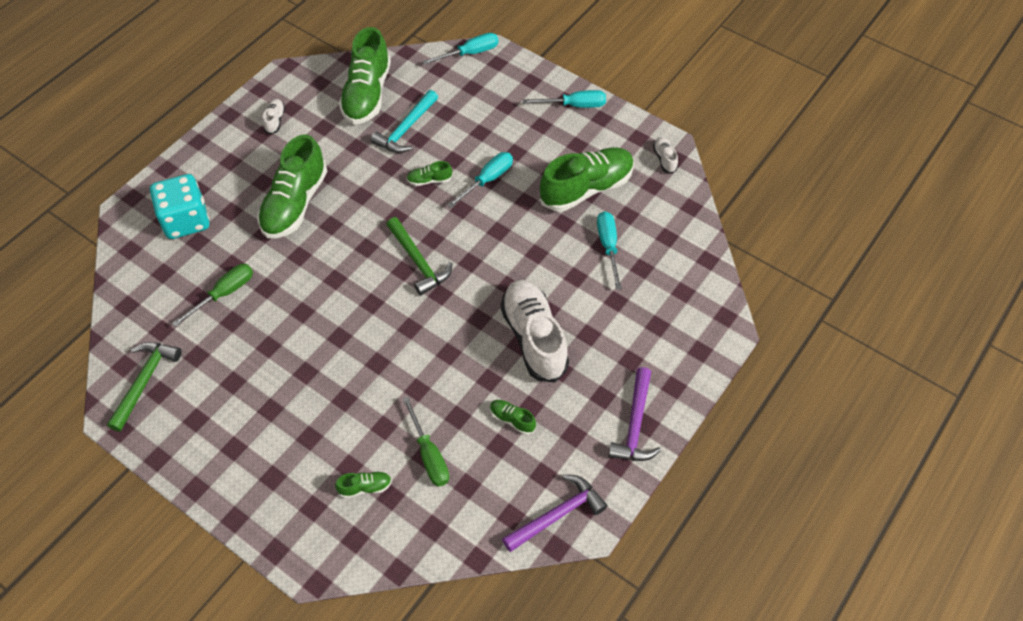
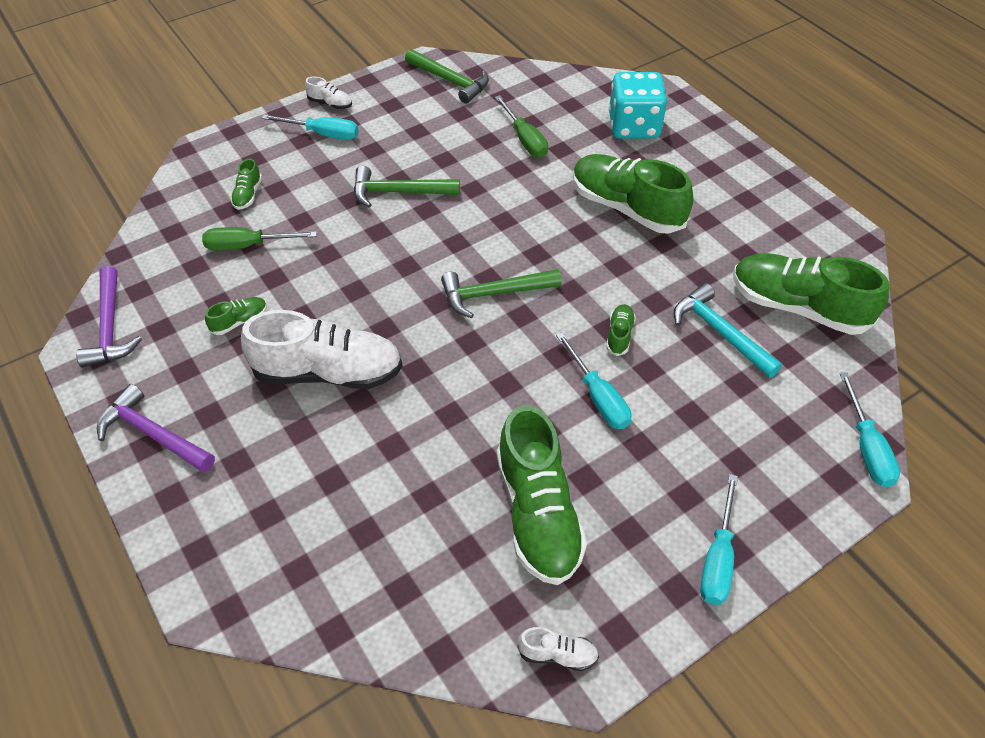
camera: 110 degrees right, 5 degrees down
white shoe [263,99,285,135] -> white shoe moved to [305,77,352,109]
turquoise screwdriver [597,211,622,290] -> turquoise screwdriver moved to [262,115,359,140]
none -> green hammer [354,166,460,207]

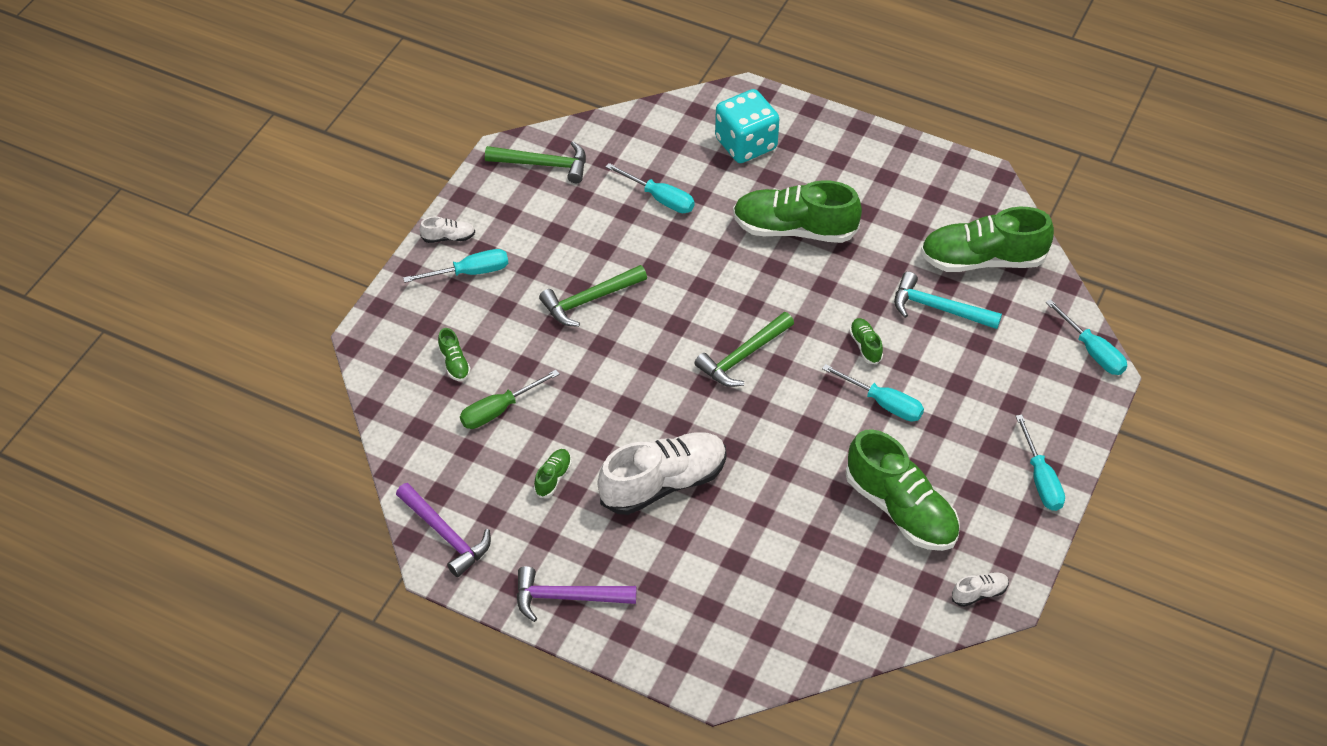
camera: 30 degrees left, 0 degrees up
green screwdriver [495,95,548,158] -> turquoise screwdriver [606,163,695,213]

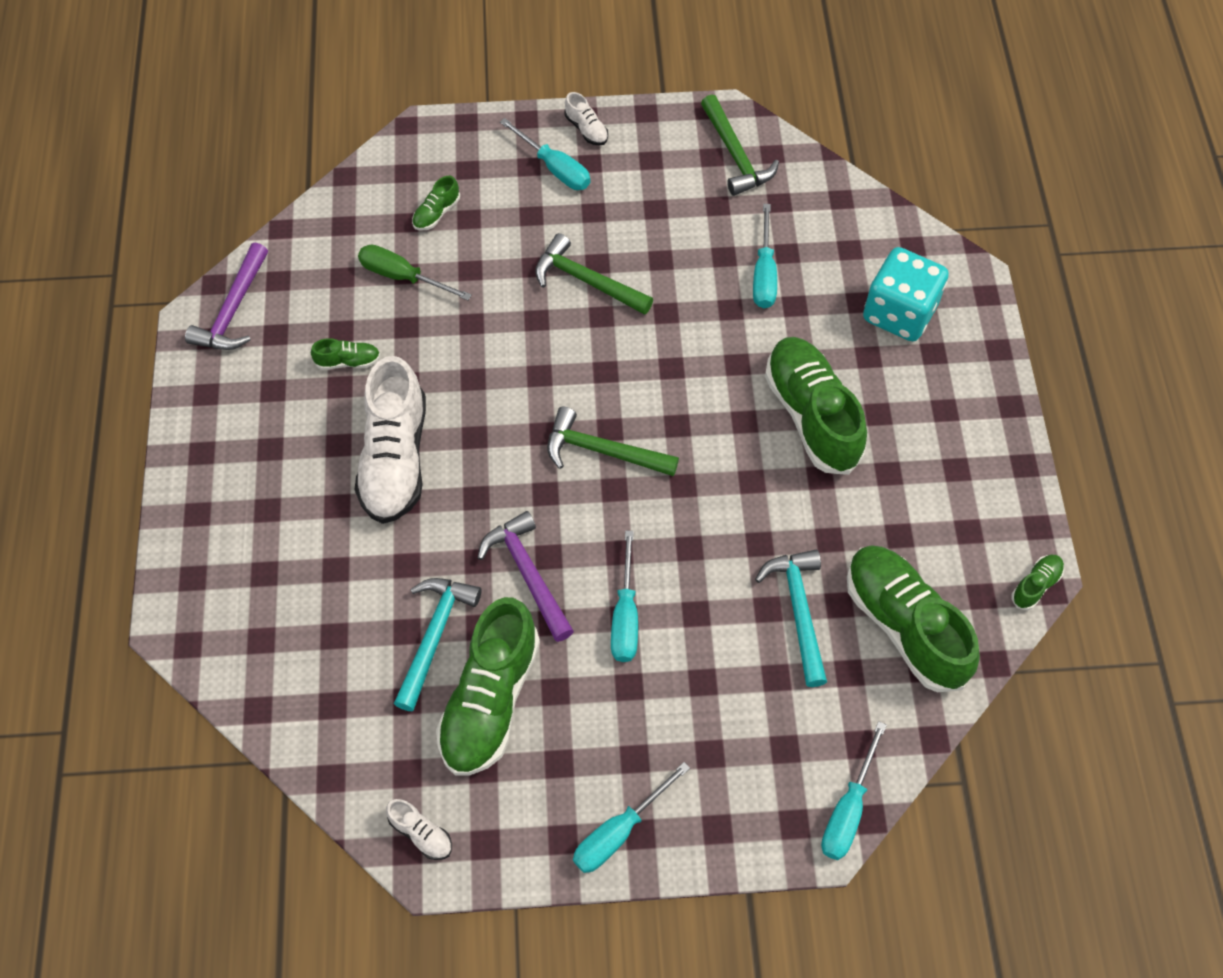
camera: 60 degrees right, 10 degrees up
purple hammer [516,566,636,622] -> purple hammer moved to [478,511,574,642]
white shoe [598,432,727,515] -> white shoe turned 60 degrees clockwise [354,356,426,524]
green shoe [849,318,883,364] -> green shoe moved to [1011,555,1064,610]
none -> turquoise hammer [394,578,482,712]

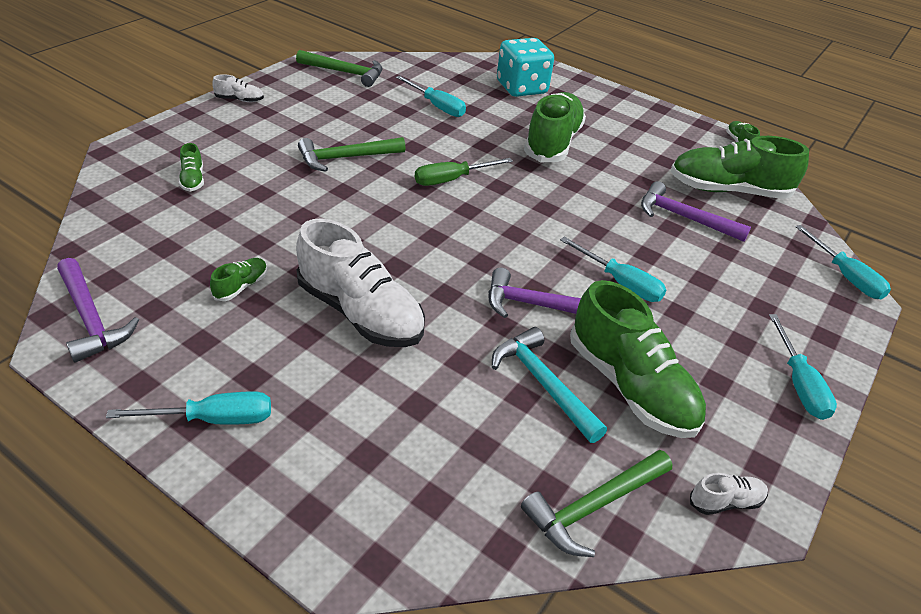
camera: 55 degrees left, 20 degrees down
green screwdriver [358,244,472,301] -> green screwdriver moved to [415,158,513,186]
turquoise screwdriver [500,118,590,190] -> turquoise screwdriver moved to [106,392,271,425]
green hammer [547,407,679,476] -> green hammer moved to [521,450,672,557]
turquoise hammer [755,550,827,687] -> purple hammer [641,181,751,242]
green shoe [765,337,867,475] -> green shoe turned 90 degrees clockwise [524,92,586,162]

